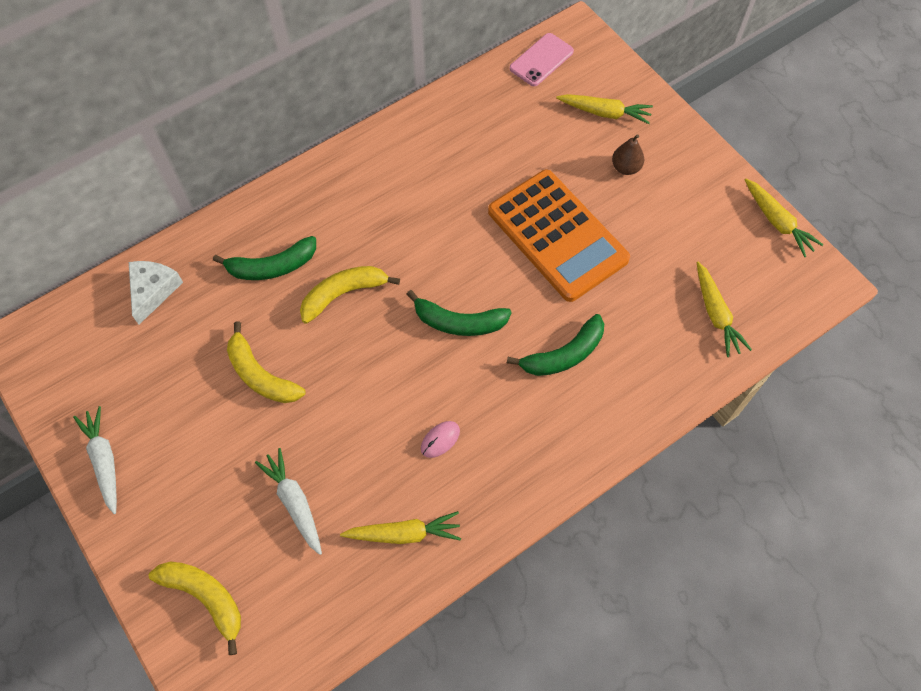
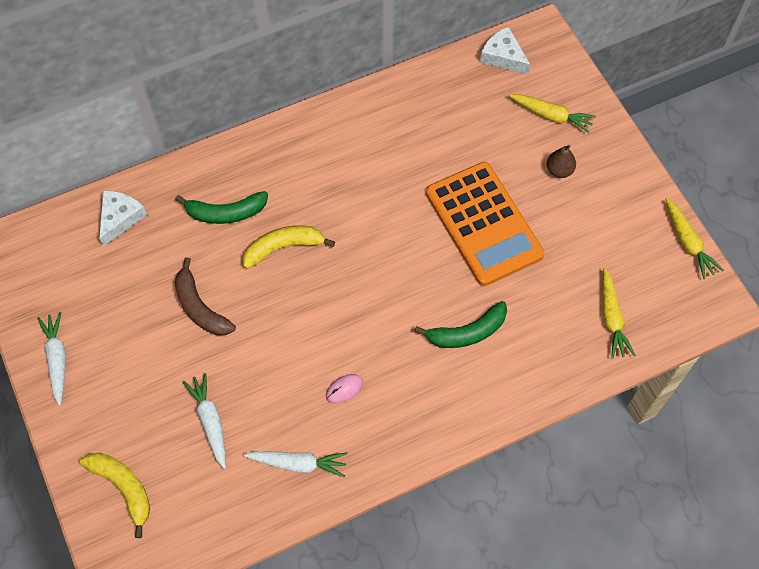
camera: 10 degrees right, 0 degrees up
yellow banana [227,321,305,403] -> brown banana [175,257,236,335]
yellow carrot [340,511,461,544] -> white carrot [244,451,347,477]
green banana [407,290,512,336] -> none
pink phone [510,33,574,86] -> white cheese [480,27,530,74]

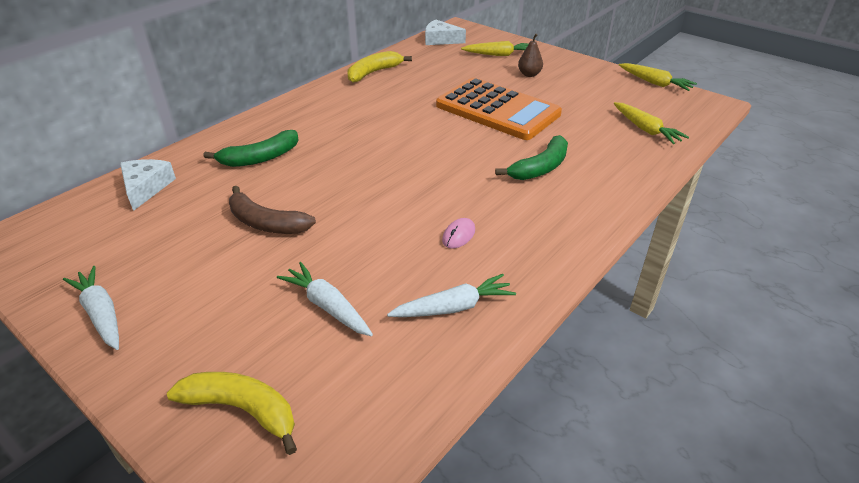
camera: 25 degrees left, 25 degrees down
yellow banana [243,225,335,269] -> yellow banana moved to [348,51,412,82]

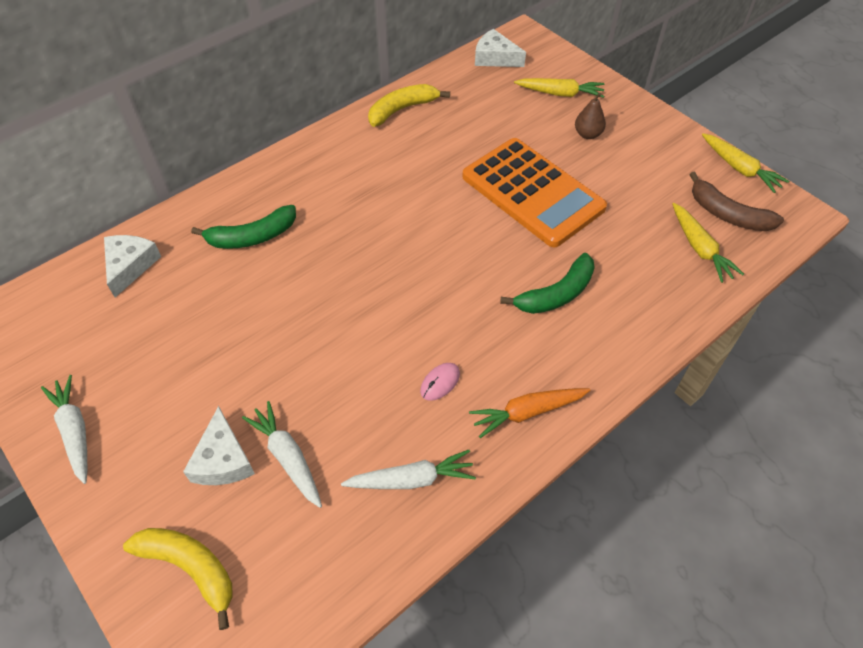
camera: 10 degrees right, 15 degrees up
brown banana [229,186,316,234] -> brown banana moved to [689,171,784,231]
none -> white cheese [183,406,255,485]
none -> orange carrot [469,388,590,438]

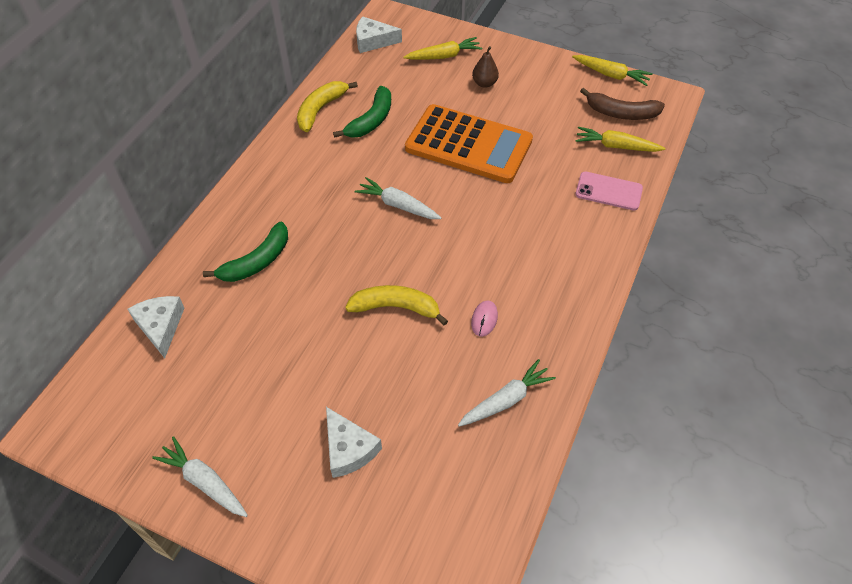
camera: 25 degrees left, 0 degrees up
yellow banana [123,528,232,630] -> yellow banana moved to [345,285,448,326]
white carrot [242,401,322,508] -> white carrot moved to [355,177,442,219]
orange carrot [469,388,590,438] -> none
green banana [500,253,595,314] -> green banana moved to [333,86,391,138]
yellow carrot [672,203,744,283] -> yellow carrot turned 150 degrees clockwise [576,127,665,152]
none -> pink phone [575,172,643,211]

